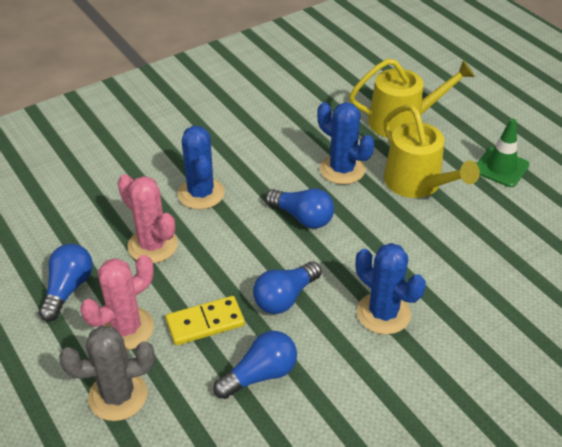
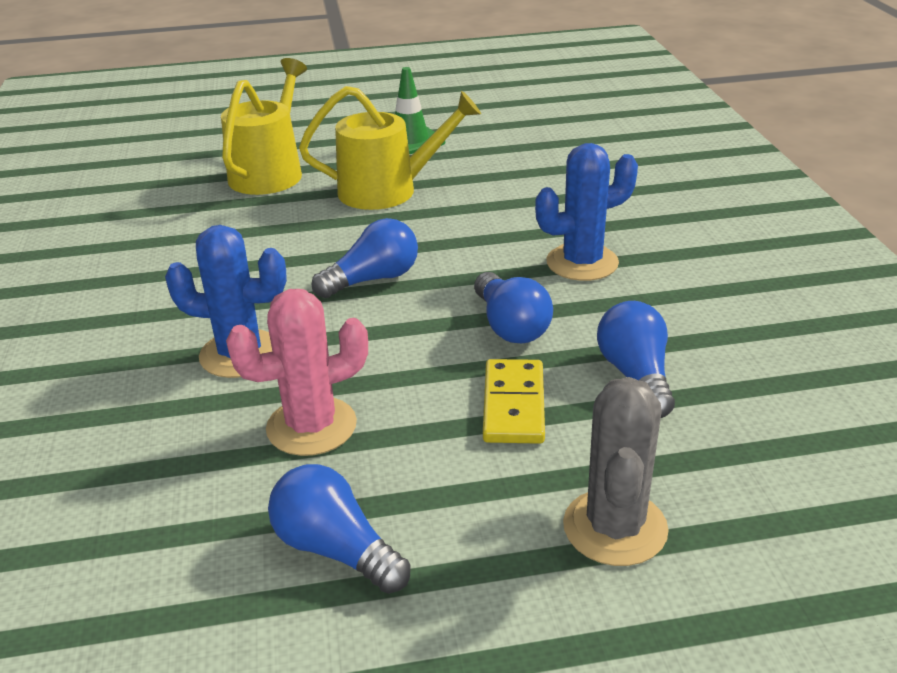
camera: 65 degrees left, 10 degrees down
pink cactus [80,255,154,350] -> none
blue cactus [317,102,374,185] -> none

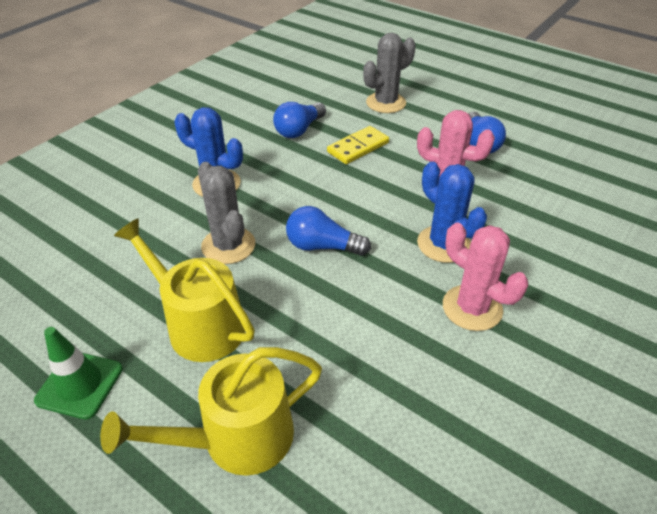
camera: 135 degrees left, 10 degrees up
blue light bulb [474,272,553,343] -> none
none -> grey cactus [198,162,255,264]
none -> pink cactus [443,222,528,331]

